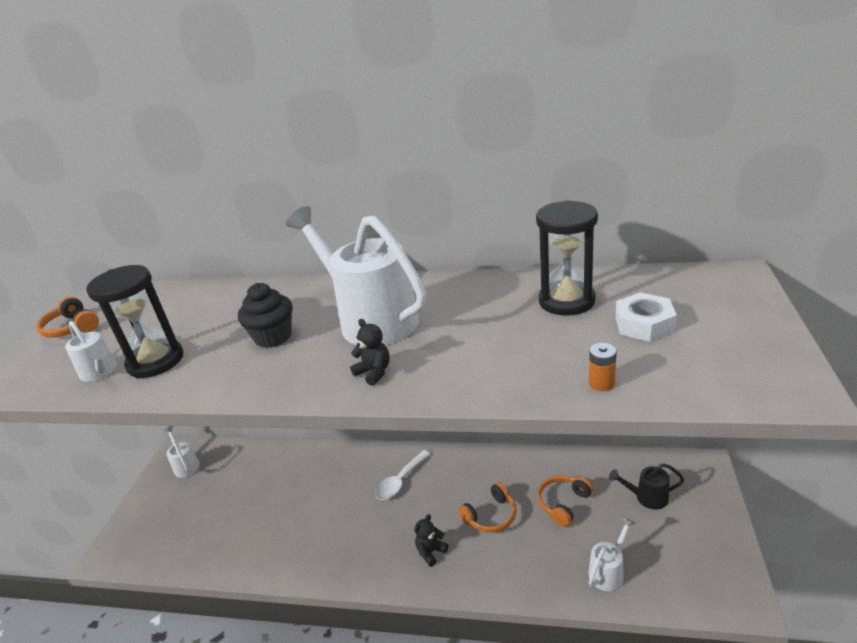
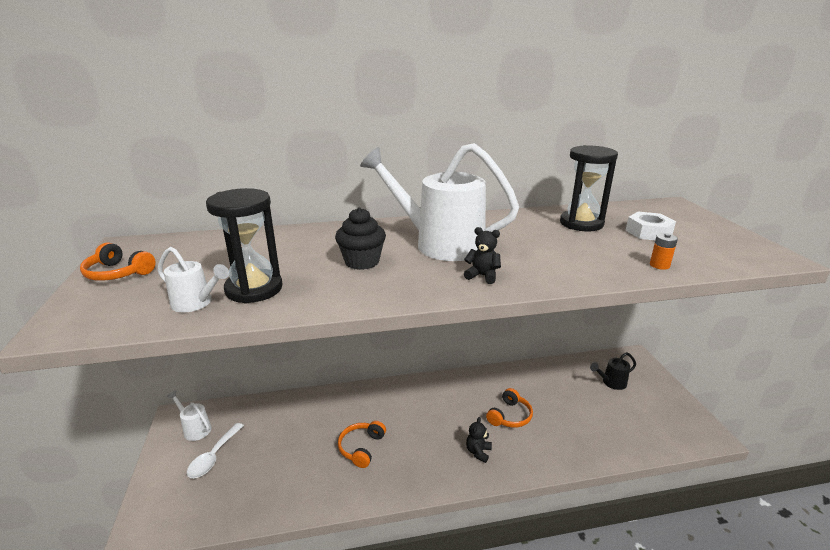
camera: 25 degrees left, 5 degrees down
white spoon [375,450,430,500] -> white spoon moved to [187,423,244,478]
orange headphones [537,475,594,527] -> orange headphones moved to [338,421,386,468]
white watering can [588,517,635,591] -> none

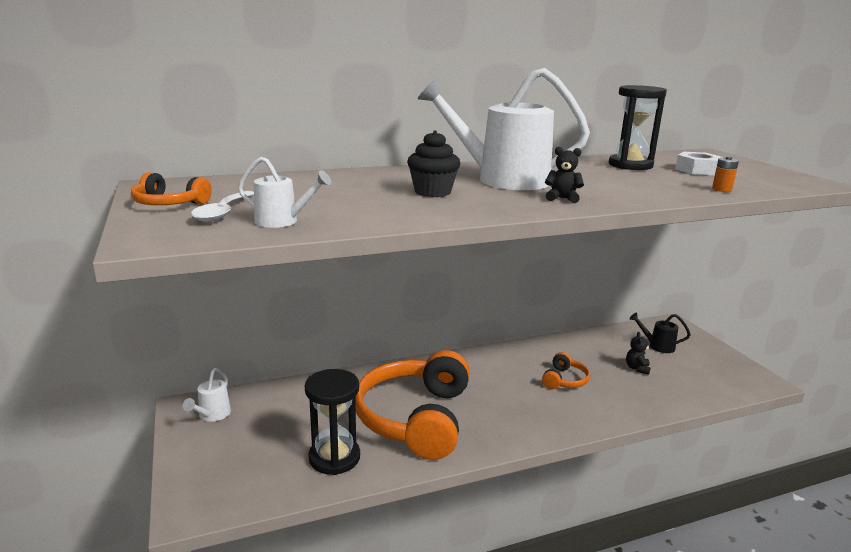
camera: 10 degrees left, 5 degrees down
white watering can [167,390,211,441] -> white watering can turned 105 degrees counterclockwise [182,368,231,422]
white spoon [187,423,244,478] -> white spoon moved to [191,191,254,222]
black hourglass [206,188,283,303] -> black hourglass moved to [305,369,360,475]
orange headphones [338,421,386,468] -> orange headphones [355,350,470,460], size x2.34
black teddy bear [466,417,492,463] -> black teddy bear moved to [626,332,651,375]
black watering can [590,352,636,390] -> black watering can turned 45 degrees clockwise [630,313,691,353]

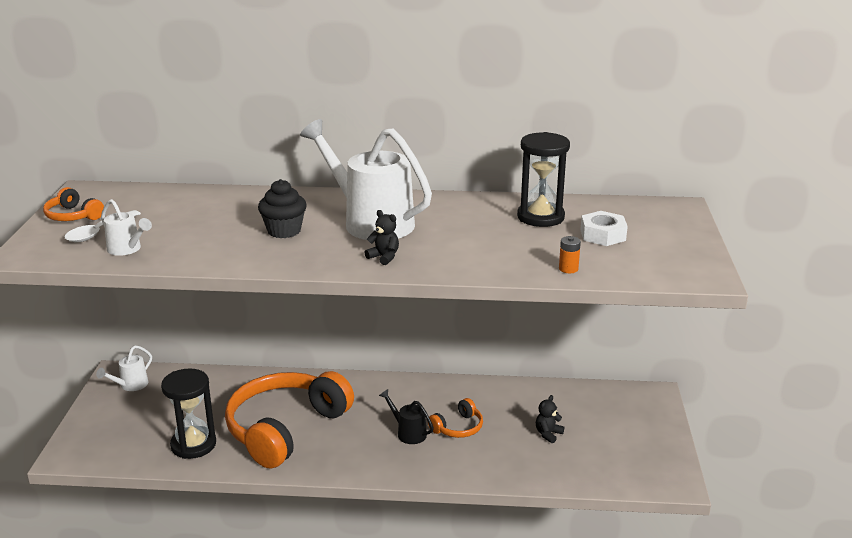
camera: 25 degrees right, 5 degrees up
black watering can [630,313,691,353] -> black watering can moved to [379,389,434,444]

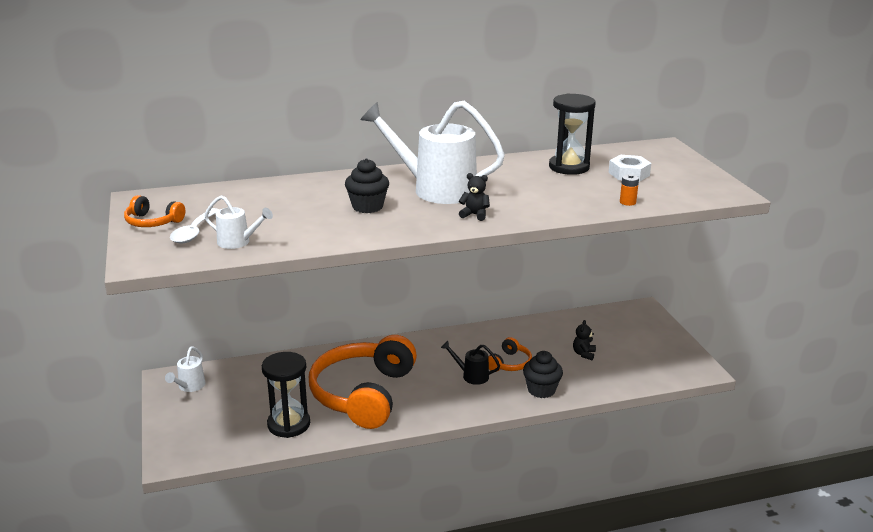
camera: 20 degrees left, 0 degrees up
none -> black cupcake [523,351,563,398]

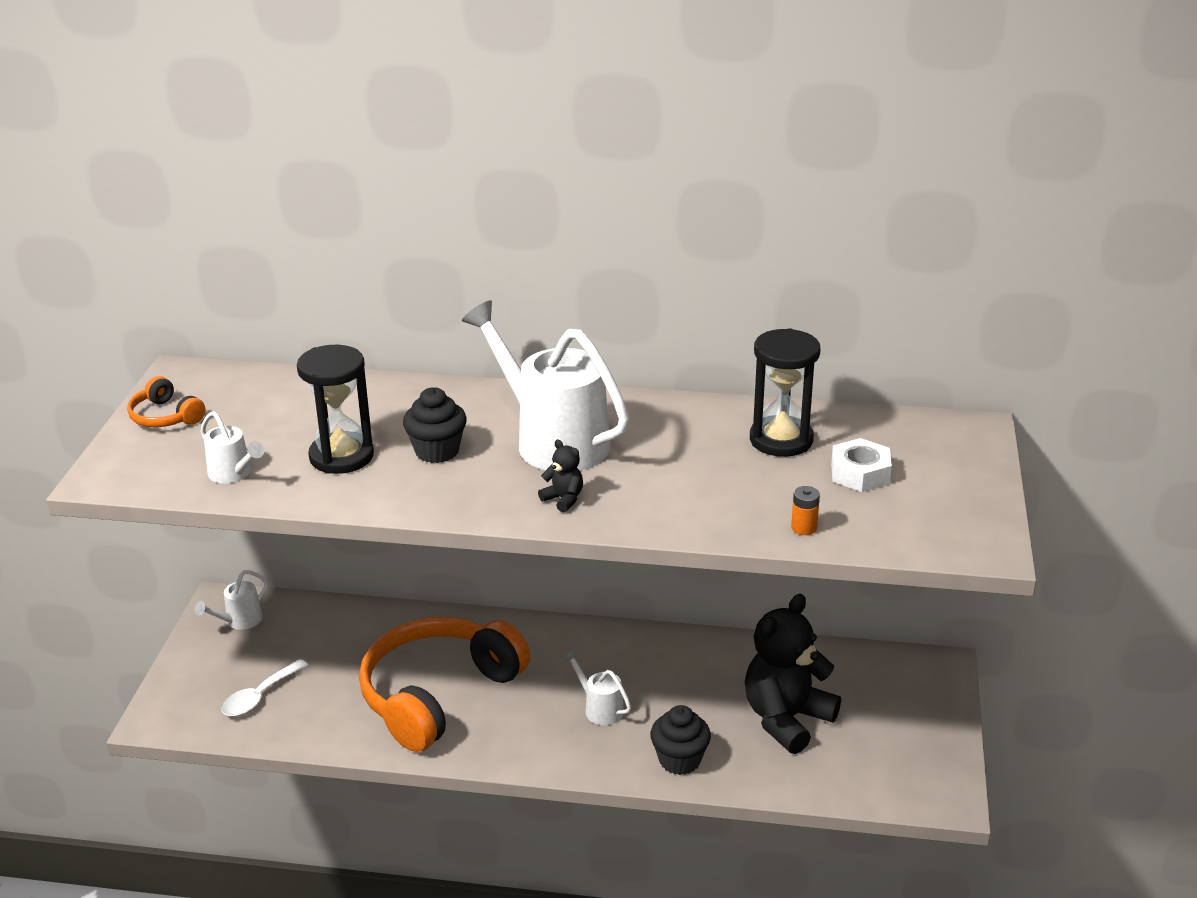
camera: 25 degrees right, 5 degrees up
white spoon [170,208,219,243] -> white spoon moved to [221,659,308,716]
black hourglass [262,352,310,438] -> black hourglass moved to [297,345,374,474]
black watering can [441,341,500,385] -> white watering can [562,649,631,725]
orange headphones [488,337,532,372] -> none
black teddy bear [573,320,596,360] -> black teddy bear [745,594,841,754], size x2.45

